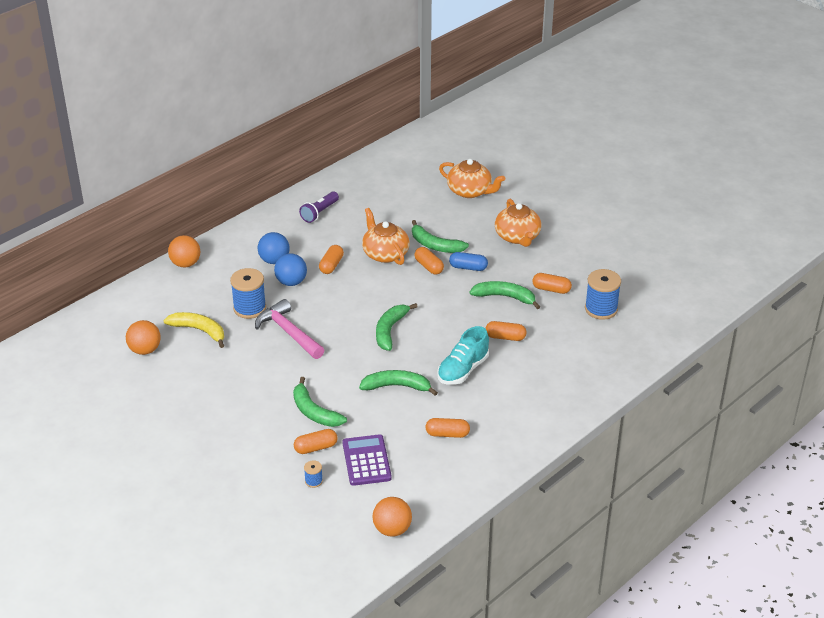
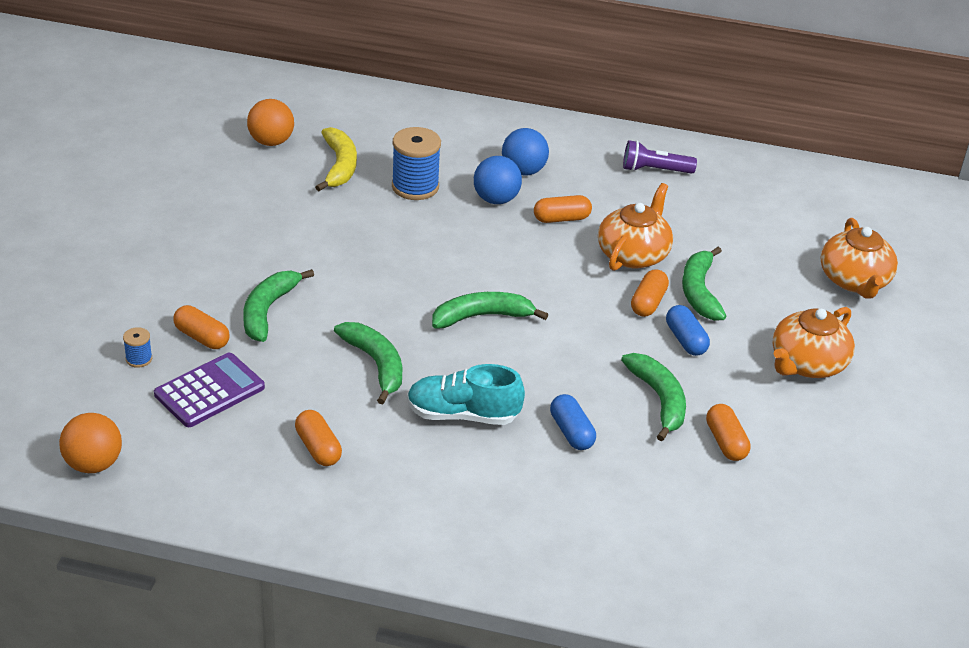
camera: 55 degrees right, 0 degrees up
orange ball [168,235,200,267] -> none
pink hammer [255,299,324,359] -> none
orange capsule [485,321,527,341] -> blue capsule [550,394,596,450]
blue spool [585,269,621,320] -> none

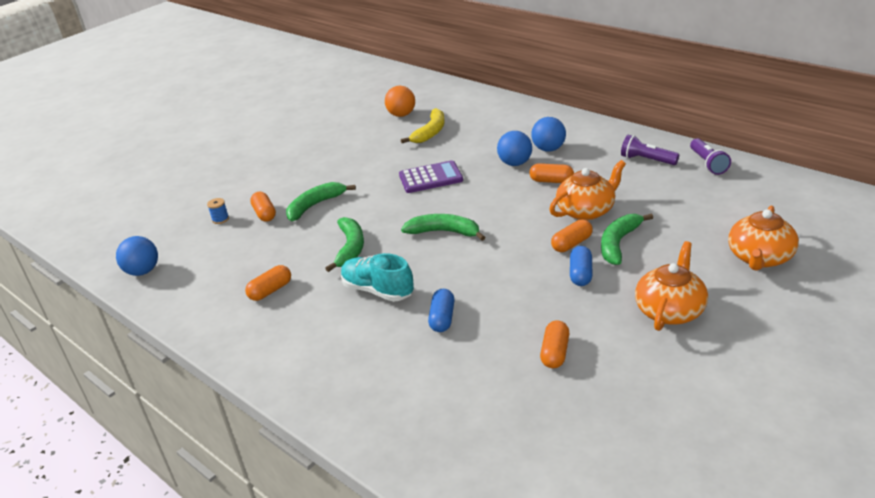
camera: 35 degrees right, 5 degrees down
orange ball [59,413,122,473] -> blue ball [116,236,158,276]
purple calculator [154,352,265,427] -> purple calculator moved to [399,160,463,193]
orange capsule [295,410,342,466] -> orange capsule turned 45 degrees clockwise [245,265,291,301]
blue spool [392,127,441,200] -> none
green banana [621,353,686,441] -> none
orange teapot [772,307,855,378] -> orange teapot turned 135 degrees clockwise [635,241,708,331]
none -> purple flashlight [690,138,731,175]

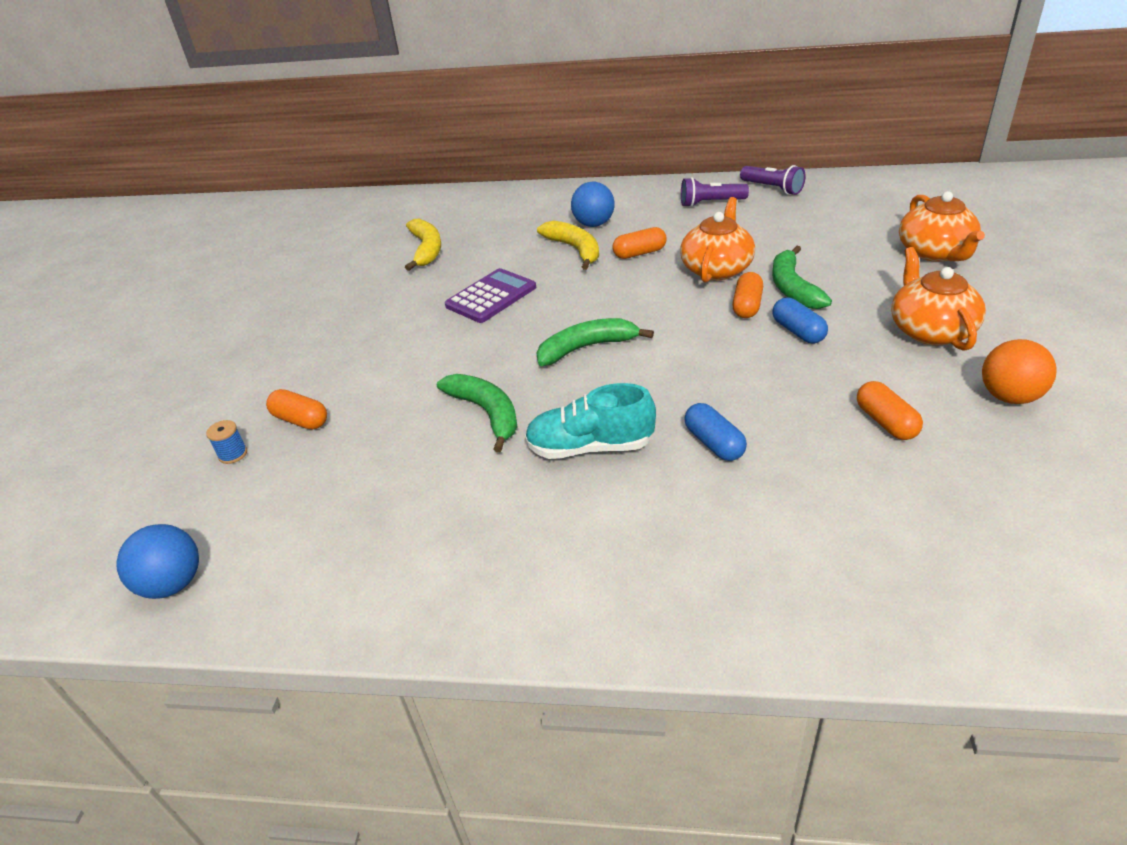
camera: 35 degrees left, 5 degrees up
orange capsule [245,265,291,301] -> none
green banana [286,182,356,221] -> none
orange ball [385,86,415,117] -> orange ball moved to [982,339,1057,404]
blue ball [497,131,532,166] -> yellow banana [537,221,599,270]

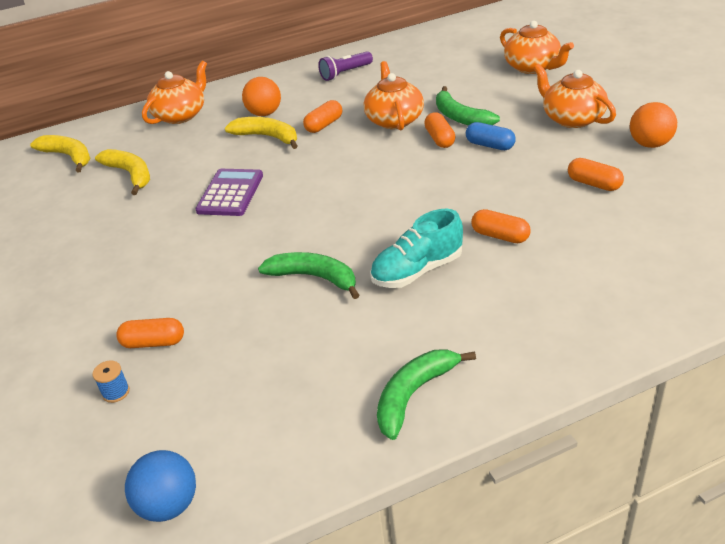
camera: 30 degrees left, 0 degrees up
green banana [536,318,654,366] -> green banana moved to [377,349,476,440]
blue ball [571,182,615,227] -> orange ball [242,77,281,116]
blue capsule [685,403,747,461] -> orange capsule [471,209,531,243]
purple flashlight [740,165,806,195] -> none
none -> yellow banana [30,135,90,173]
none -> orange teapot [142,61,207,124]

